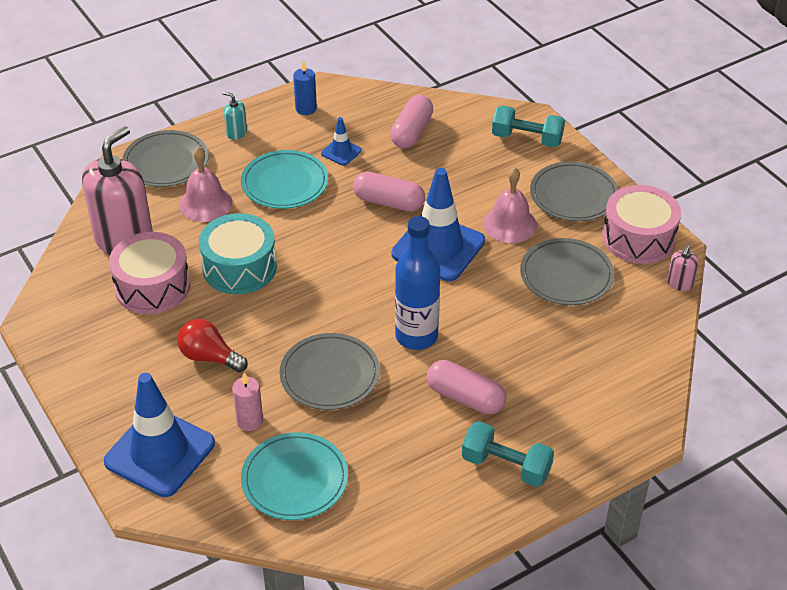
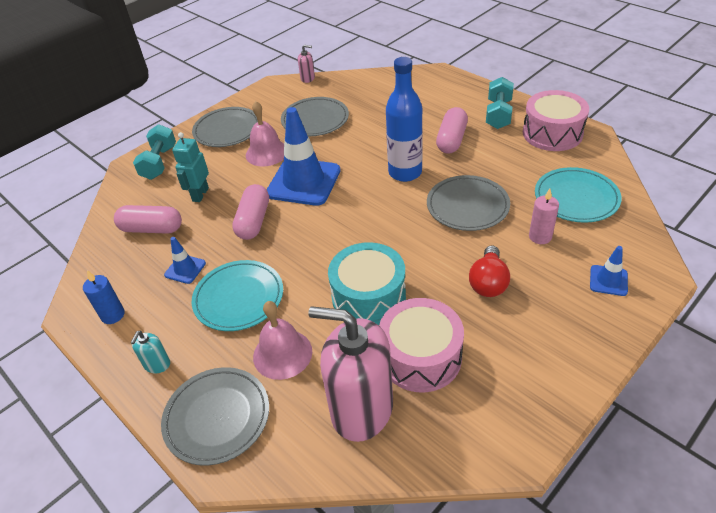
camera: 100 degrees left, 0 degrees up
blue traffic cone [104,373,215,497] -> blue traffic cone [590,246,628,296], size x0.46
pink drum [602,185,681,264] -> pink drum moved to [523,90,589,151]
none -> turquoise robot [172,132,209,202]

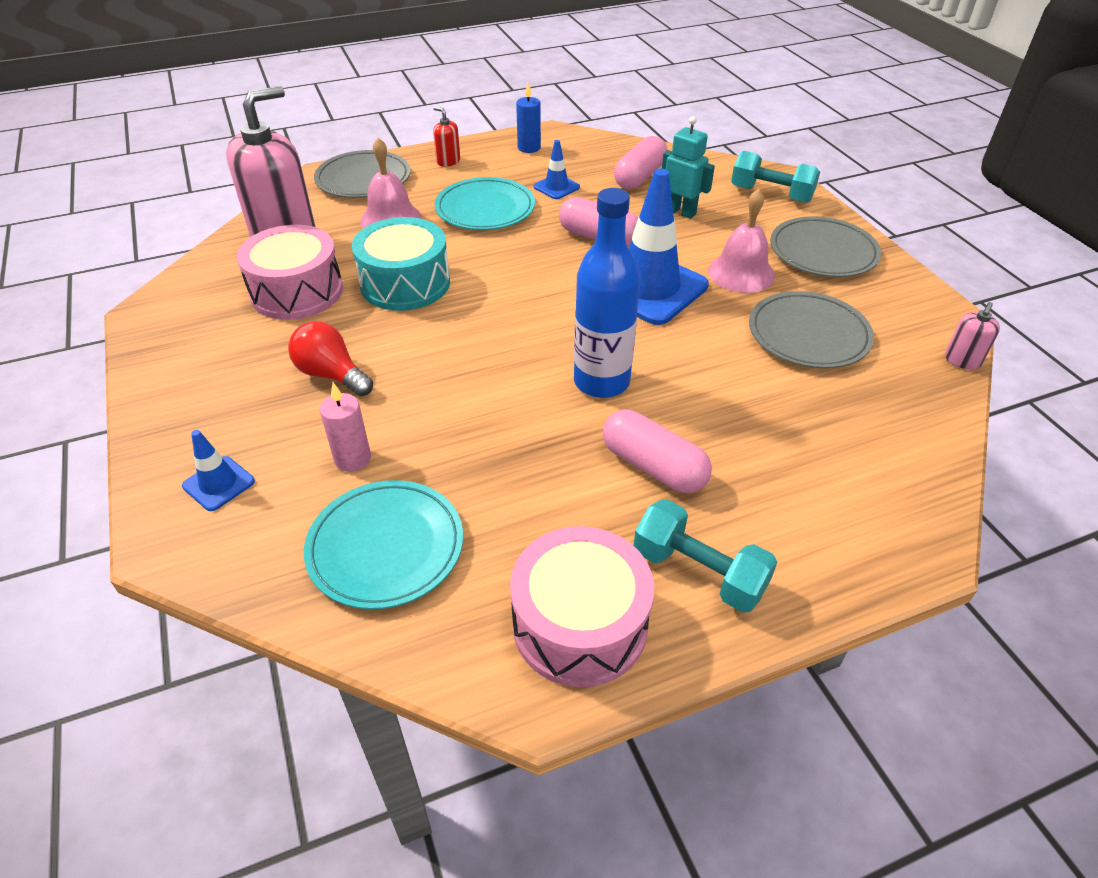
camera: 110 degrees right, 0 degrees up
turquoise soap dispenser [131,331,170,373] -> red soap dispenser [433,107,460,167]
grey plate [427,175,510,231] -> none

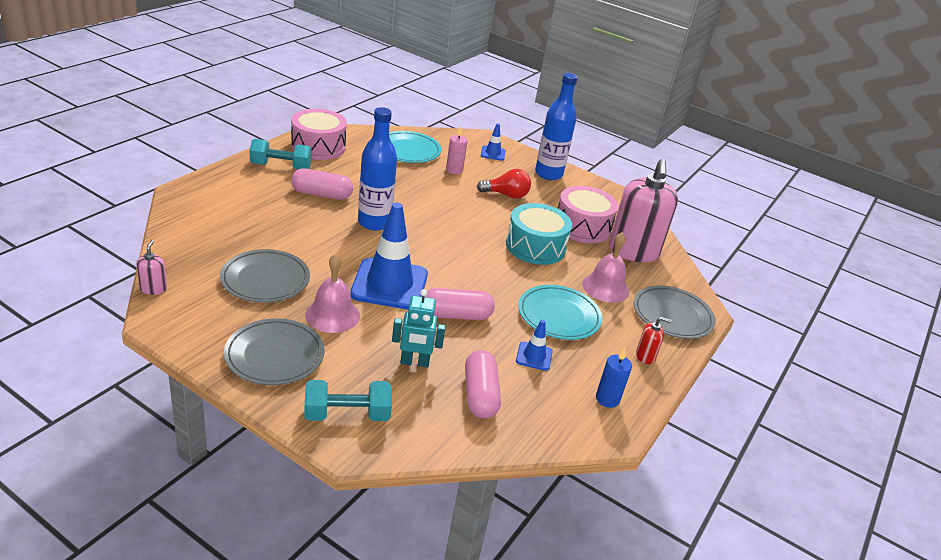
camera: 140 degrees right, 10 degrees down
none -> blue bottle [535,73,578,180]

